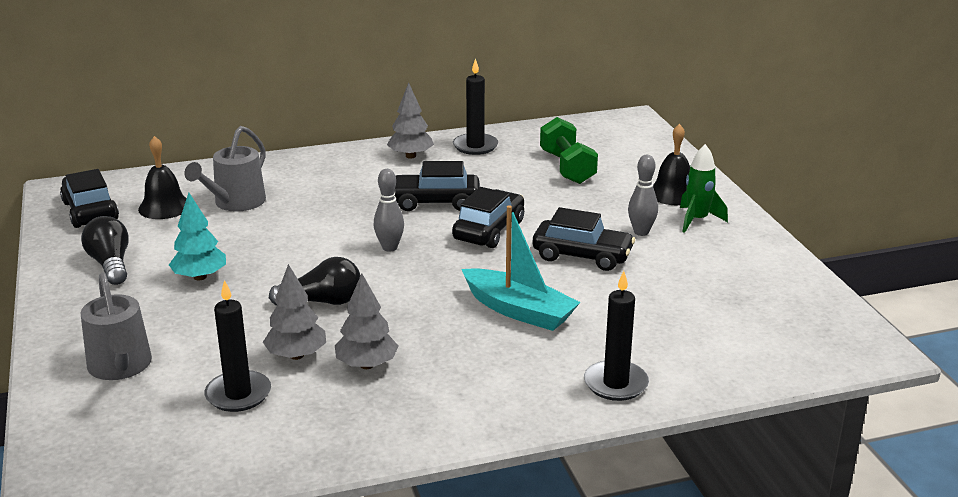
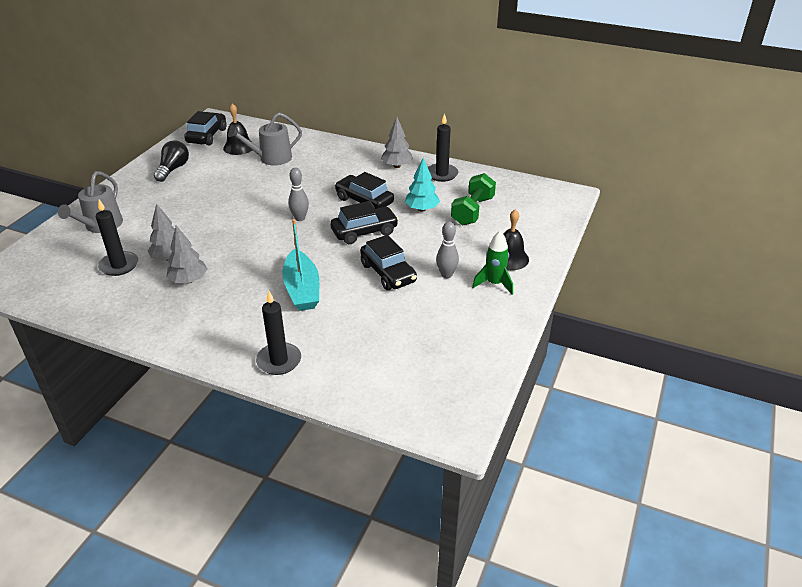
camera: 40 degrees right, 10 degrees up
turquoise tree [169,193,226,281] -> turquoise tree moved to [405,158,440,212]
black light bulb [269,257,361,306] -> none

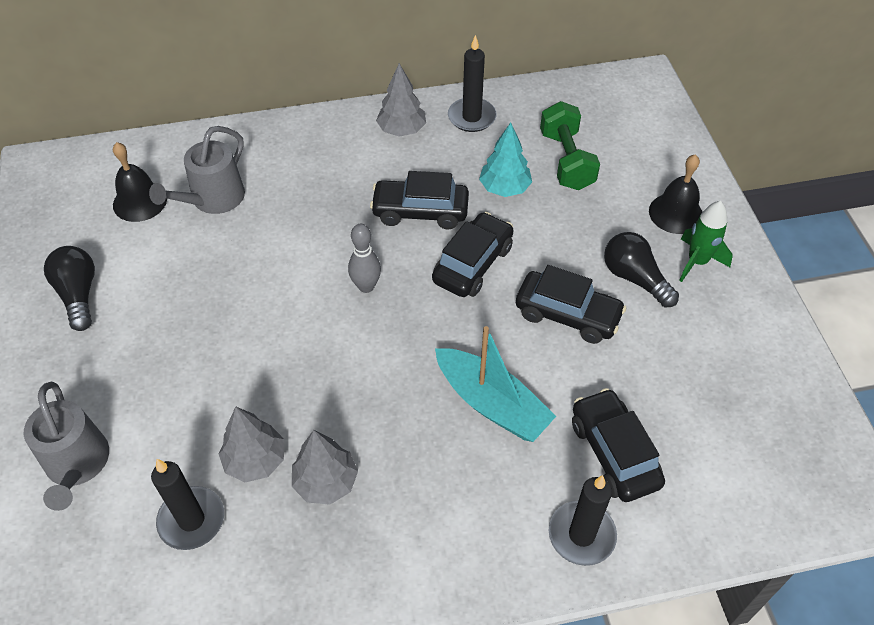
camera: 35 degrees left, 15 degrees up
black car [184,111,226,146] -> black car moved to [572,388,665,502]
grey bowling pin [436,221,459,278] -> black light bulb [604,232,679,307]

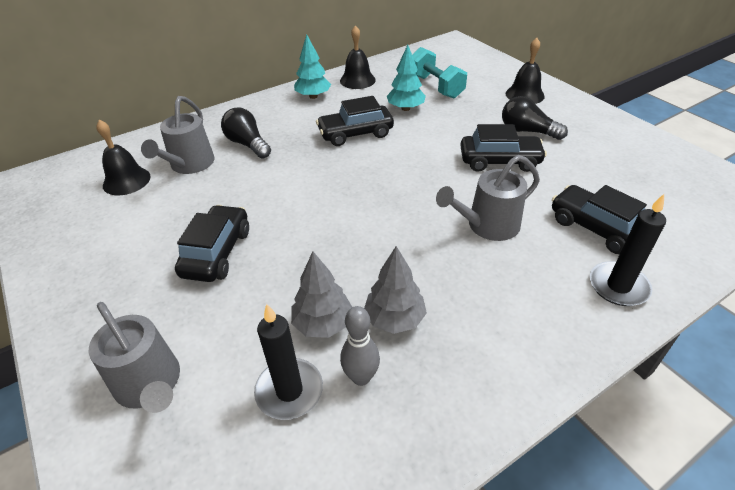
camera: 20 degrees left, 10 degrees down
black light bulb [44,246,95,331] -> black light bulb moved to [221,107,271,158]
grey bowling pin [348,224,381,293] -> grey bowling pin moved to [340,306,380,386]
grey tree [376,63,426,137] -> turquoise tree [294,34,331,99]
black car [432,212,514,297] -> black car moved to [175,205,249,282]
turquoise boat [435,326,556,442] -> grey watering can [436,155,540,241]
black candle [448,35,496,132] -> black bell [340,25,376,89]
green dumbbell [540,101,600,190] -> turquoise dumbbell [412,47,467,98]
green rocket [679,201,733,282] -> none

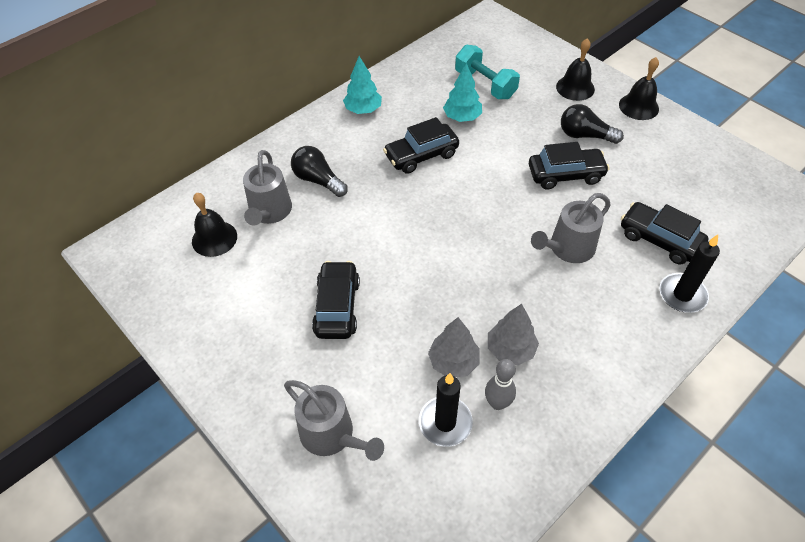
camera: 10 degrees left, 10 degrees up
black bell [340,25,376,89] -> black bell moved to [619,57,659,120]

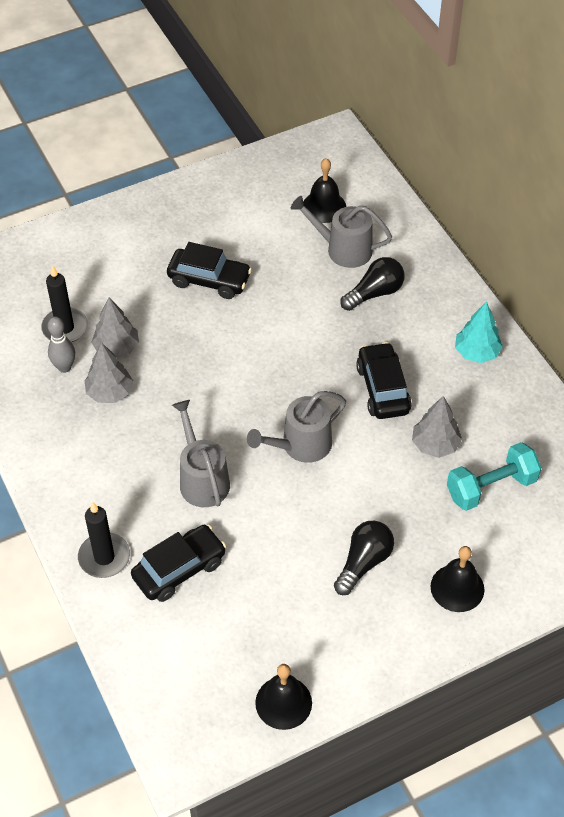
camera: 105 degrees right, 0 degrees up
grey watering can [284,380,384,461] -> grey watering can moved to [247,391,346,463]
turquoise tree [443,63,482,122] -> grey tree [412,396,462,458]
black car [529,142,610,190] -> none
black bell [619,57,659,120] -> black bell moved to [255,664,312,730]

